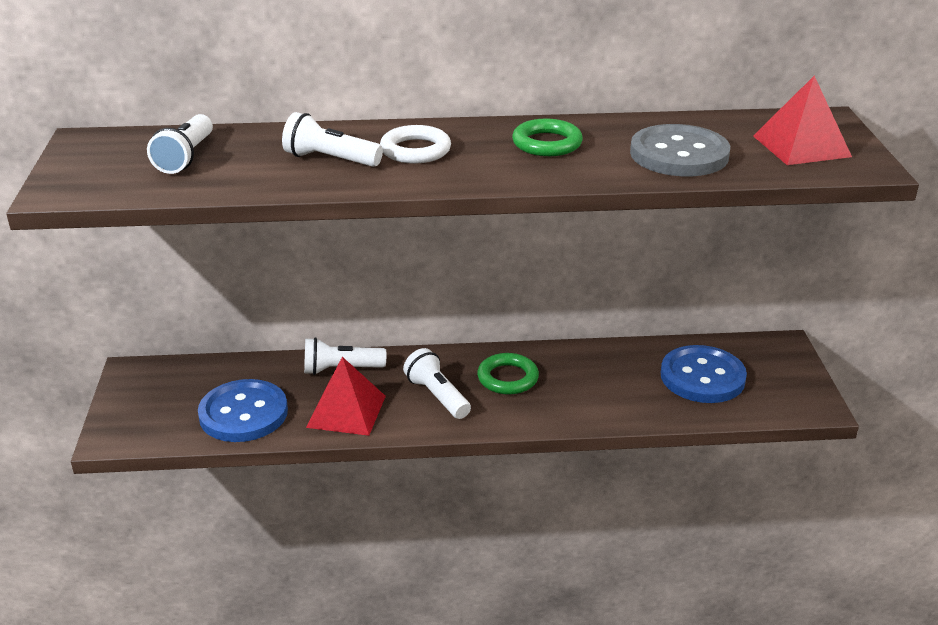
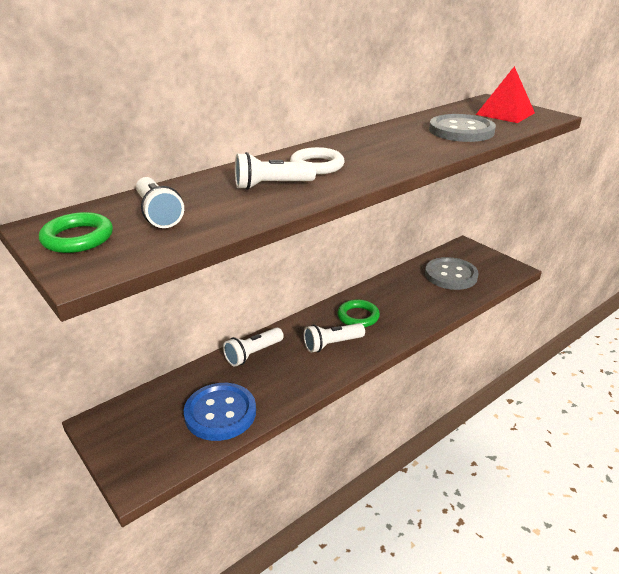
camera: 35 degrees left, 0 degrees up
red pyramid [306,357,386,436] -> none
white flashlight [403,348,471,419] -> white flashlight turned 45 degrees counterclockwise [304,323,365,353]
green ring [512,118,583,156] -> green ring moved to [39,212,113,253]
blue button [661,345,747,403] -> grey button [425,257,479,290]

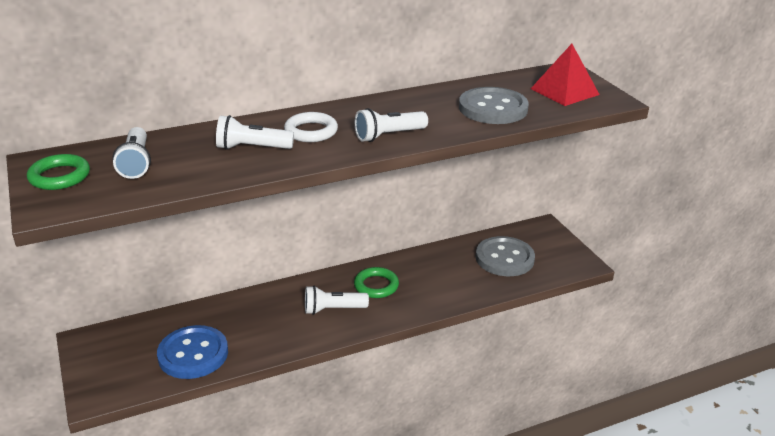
camera: 15 degrees right, 0 degrees up
white flashlight [223,327,284,367] -> white flashlight moved to [355,108,428,142]

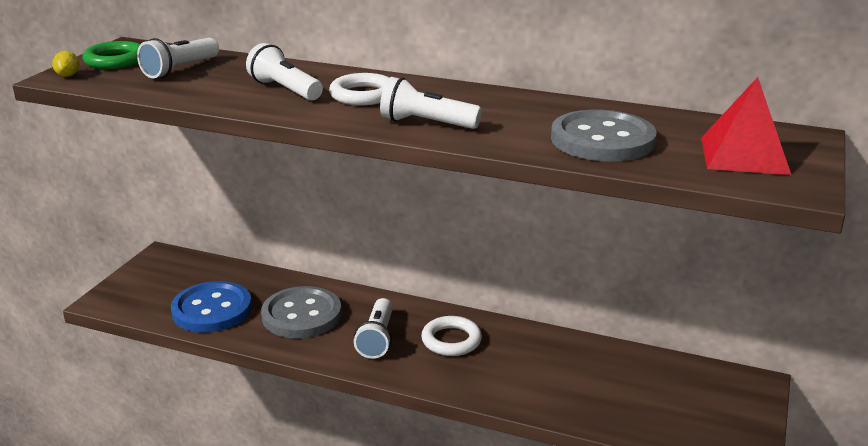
camera: 45 degrees right, 5 degrees down
white flashlight [305,285,369,315] -> white flashlight turned 120 degrees counterclockwise [354,298,393,359]
green ring [354,267,399,298] -> white ring [421,316,482,356]
grey button [476,236,535,276] -> grey button moved to [261,286,342,338]
none -> yellow lemon [52,51,79,77]

